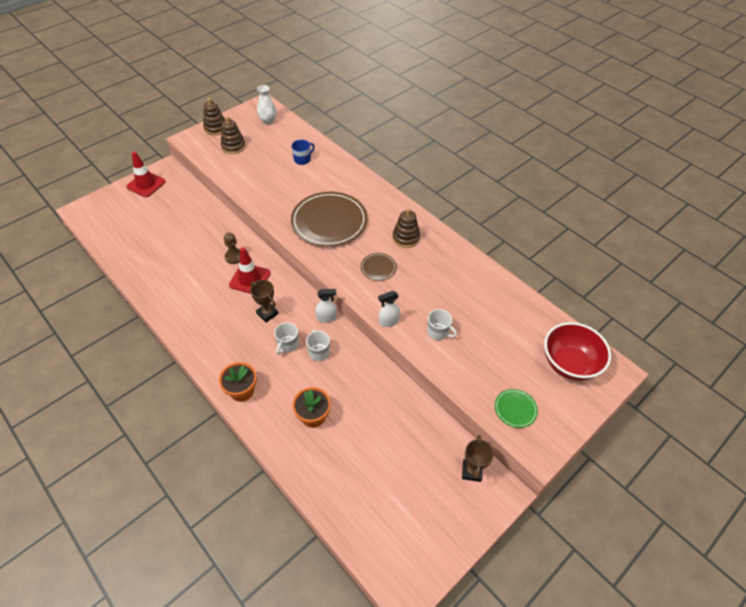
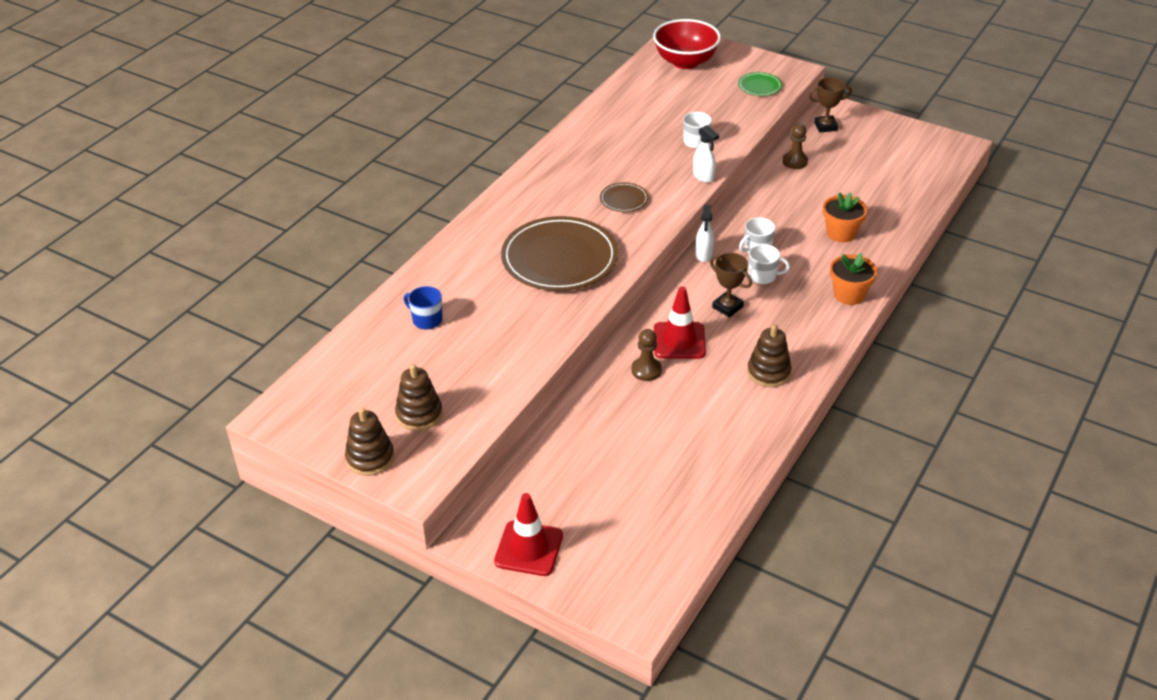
camera: 105 degrees left, 10 degrees down
brown trophy [250,280,278,322] -> brown trophy turned 75 degrees counterclockwise [710,253,752,317]
white vase [257,85,277,125] -> none
white spray bottle [316,289,336,323] -> white spray bottle turned 150 degrees counterclockwise [695,205,714,262]
brown stacking toy [392,208,420,248] -> brown stacking toy moved to [747,324,792,387]
none -> brown pawn [782,123,808,169]

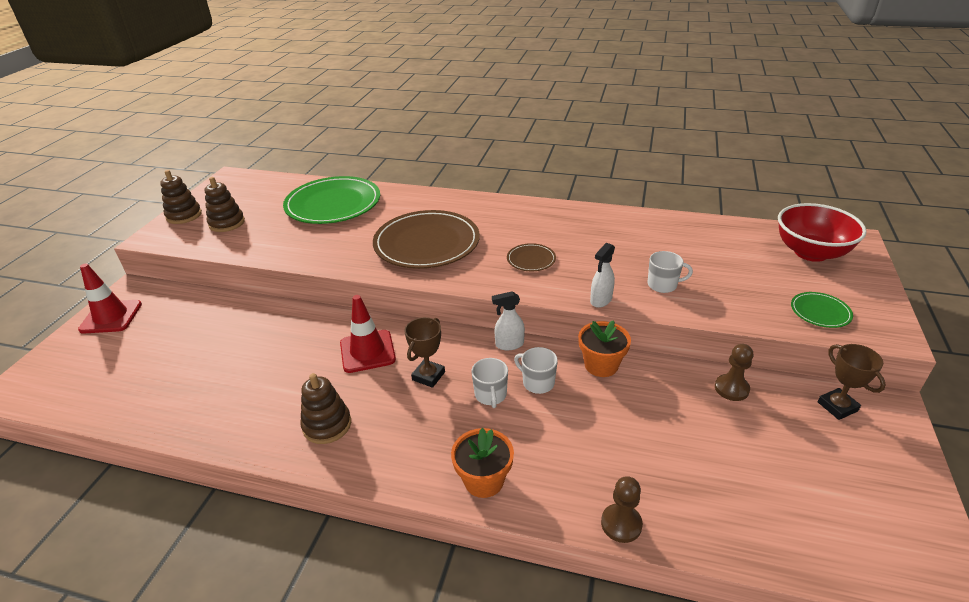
camera: 75 degrees right, 5 degrees down
blue mug [404,286,443,329] -> green plate [283,176,380,224]
brown pawn [631,329,662,381] -> brown pawn moved to [601,476,643,543]
orange flower pot [823,192,868,242] -> orange flower pot moved to [578,320,631,377]

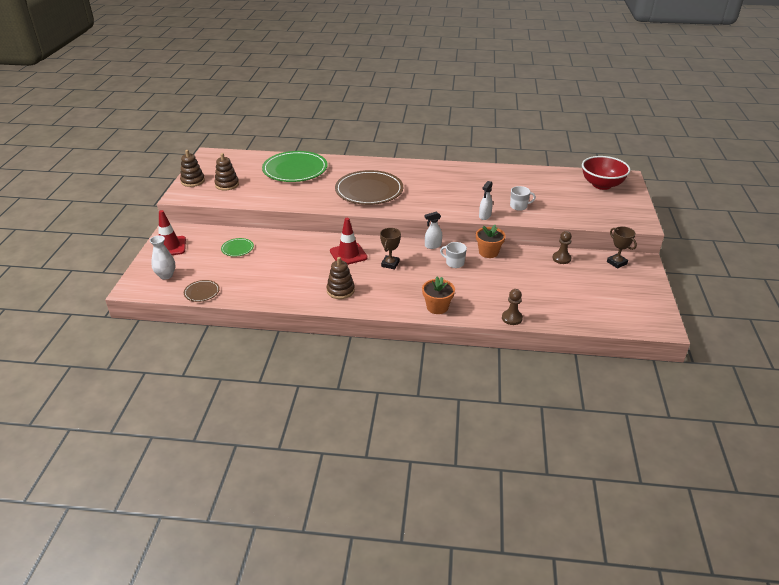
camera: 10 degrees left, 0 degrees up
white mug [472,358,508,408] -> none
brown plate [507,243,556,271] -> brown plate moved to [184,280,220,302]
green plate [791,292,853,328] -> green plate moved to [221,238,254,257]
none -> white vase [150,235,175,280]

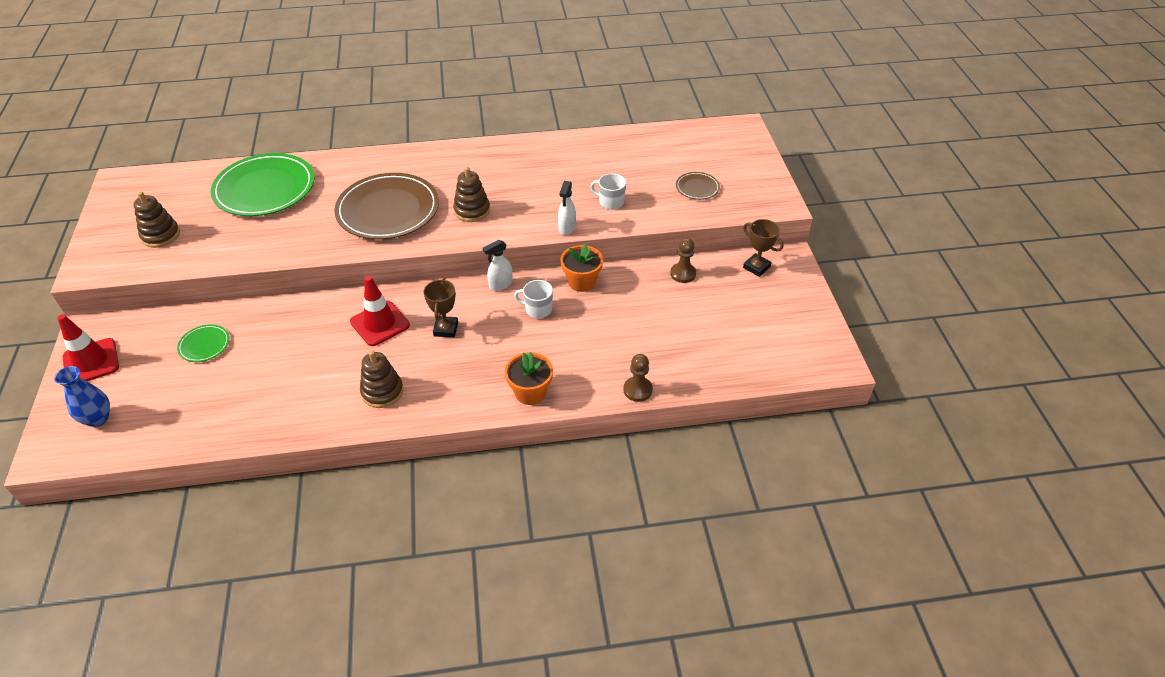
camera: 15 degrees left, 10 degrees up
white vase [150,235,175,280] -> blue vase [54,366,110,427]
brown stacking toy [180,150,205,187] -> brown stacking toy moved to [453,167,490,222]
brown plate [184,280,220,302] -> brown plate moved to [676,172,720,200]
white mug [510,186,536,211] -> white mug turned 135 degrees counterclockwise [590,173,626,210]
red bowl [582,156,631,190] -> none

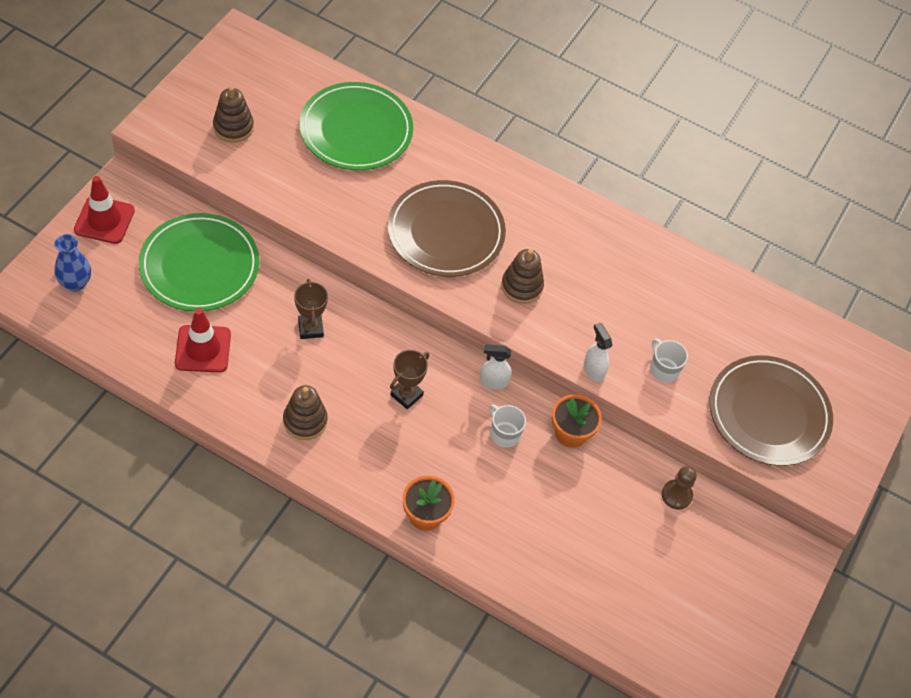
camera: 30 degrees right, 10 degrees up
green plate [177,324,230,362] -> green plate [139,213,259,312], size x2.27
red traffic cone [350,276,410,346] -> red traffic cone moved to [175,308,231,373]
white spray bottle [558,181,576,235] -> white spray bottle turned 105 degrees clockwise [584,322,612,382]
brown pawn [623,354,653,402] -> none
brown plate [676,172,720,200] -> brown plate [709,355,833,466], size x2.27
brown trophy [743,219,783,277] -> brown trophy moved to [294,279,328,339]

